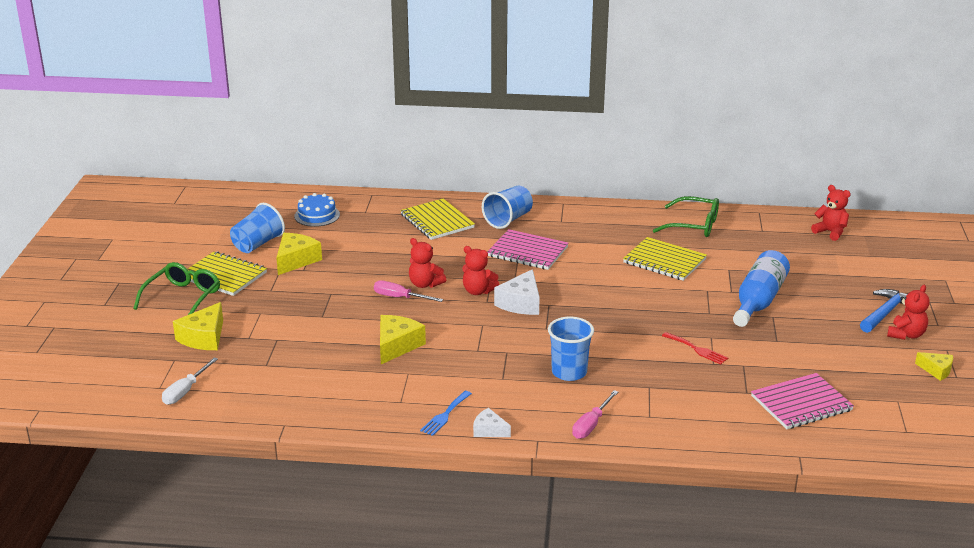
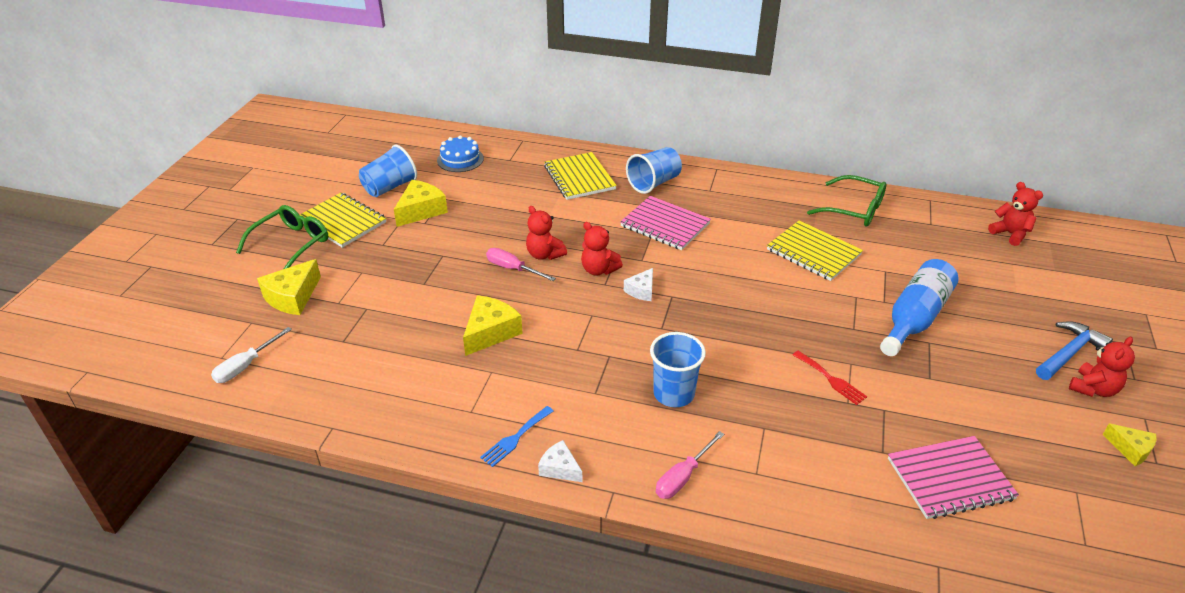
camera: 10 degrees right, 10 degrees up
white cheese [494,269,540,315] -> white cheese [624,268,653,301], size x0.60

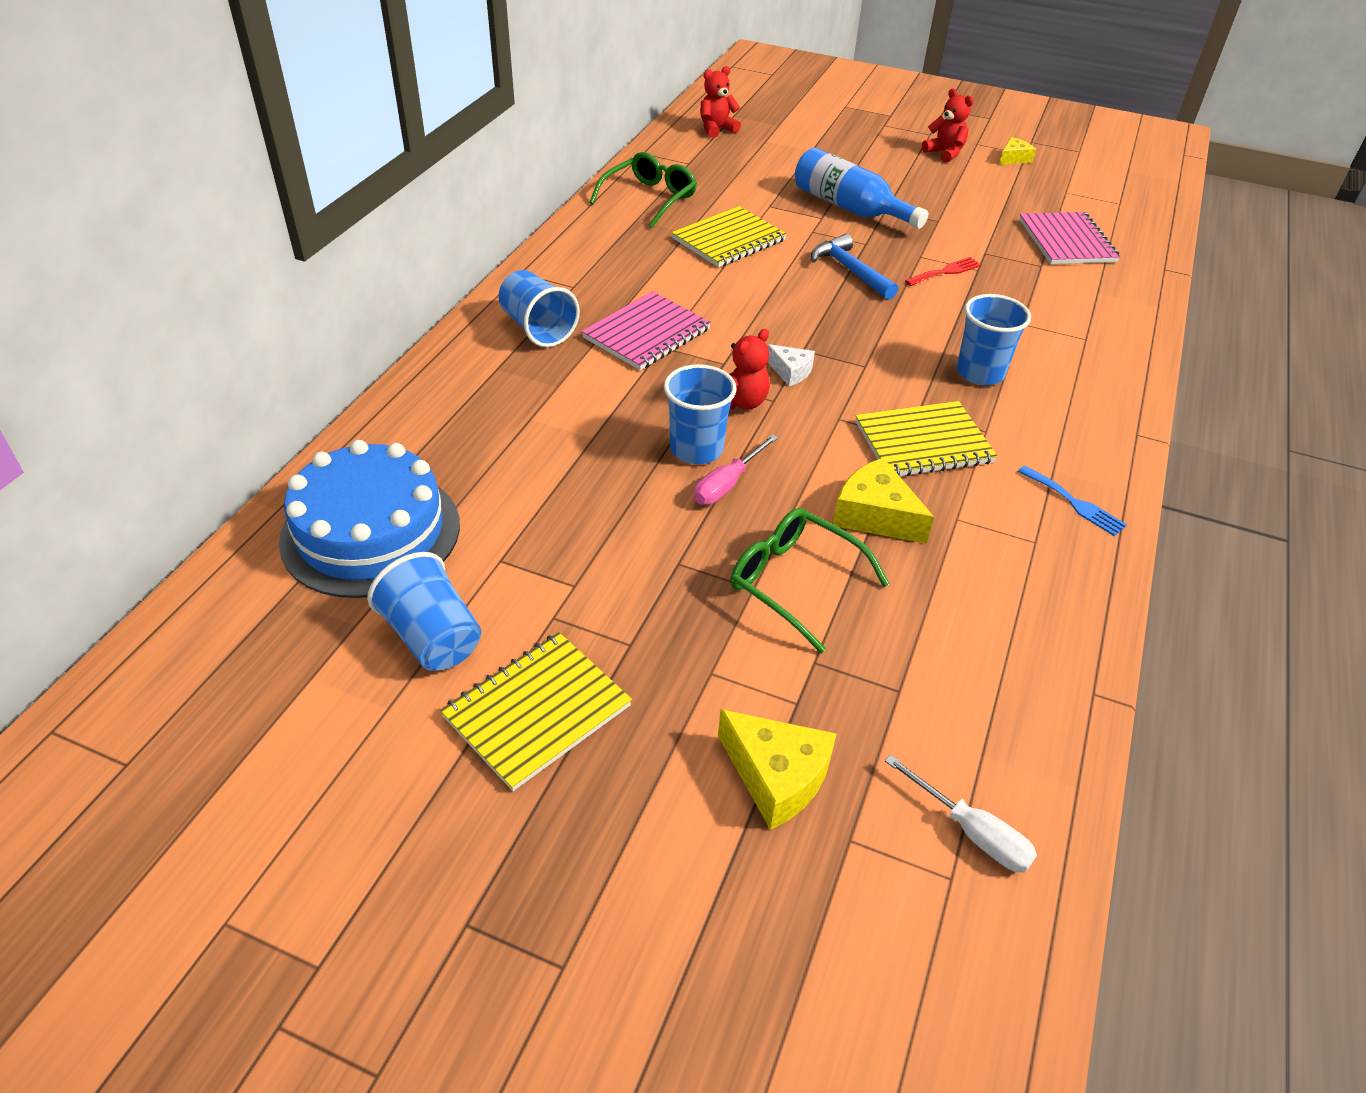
camera: 85 degrees left, 5 degrees up
green glasses [236,205,328,269] -> green glasses moved to [730,508,890,653]
yellow cheese [394,180,448,227] -> none
blue cake [437,135,484,172] -> blue cake [279,440,460,598], size x1.90
red teddy bear [526,206,567,260] -> blue cup [664,364,737,464]
white cheese [538,440,582,482] -> none
yellow notebook [544,152,617,200] -> yellow notebook moved to [855,401,998,476]
pink screwdriver [656,431,724,499] -> none
blue hammer [1036,321,1113,380] -> blue hammer moved to [811,234,898,300]

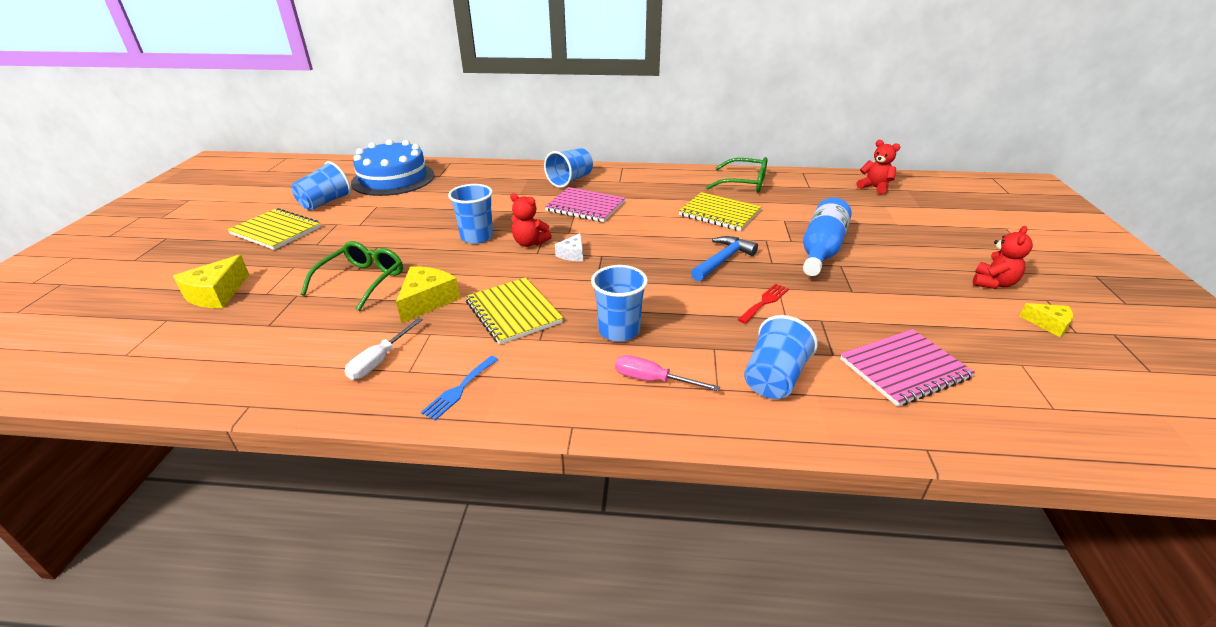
camera: 75 degrees right, 10 degrees down
pink screwdriver [694,434,778,505] -> pink screwdriver moved to [615,355,720,391]
white screwdriver [885,755,1037,872] -> white screwdriver moved to [344,318,423,380]
red fork [905,257,982,286] -> red fork turned 90 degrees counterclockwise [738,284,789,324]
none -> blue cup [744,315,818,399]

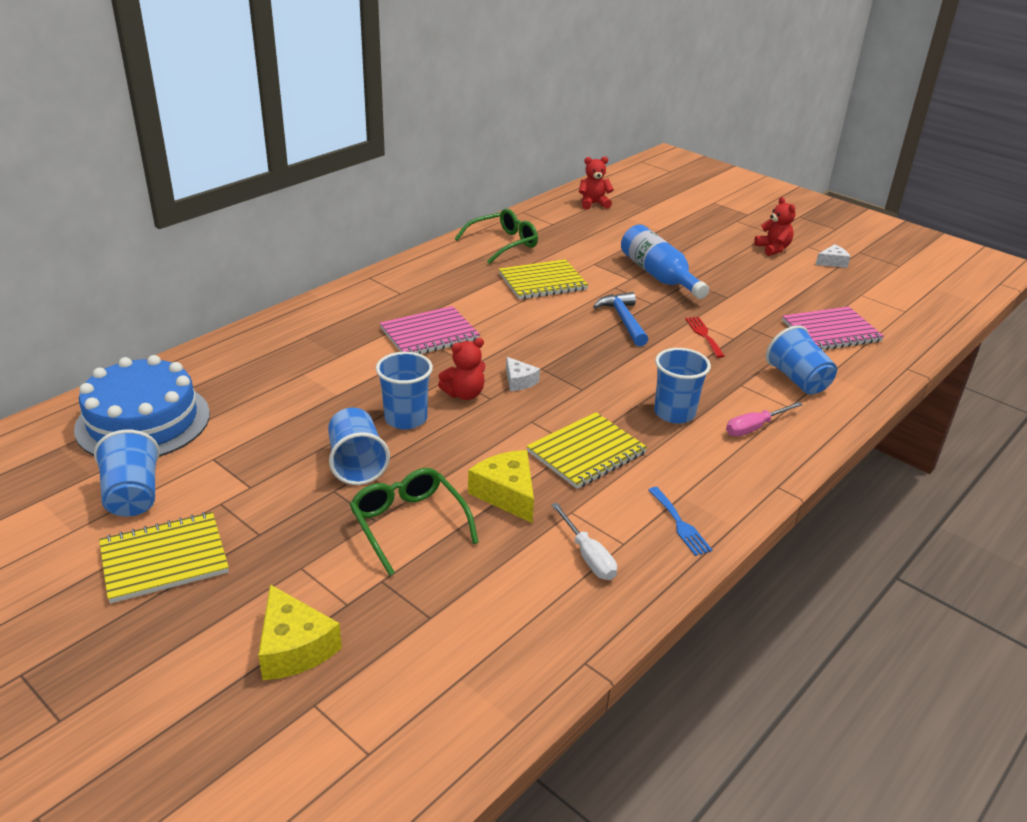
camera: 55 degrees left, 0 degrees up
yellow notebook [465,277,563,345] -> yellow notebook turned 45 degrees counterclockwise [527,412,648,489]
blue cup [544,148,593,188] -> blue cup moved to [328,408,390,485]
pink notebook [840,329,975,407] -> pink notebook turned 60 degrees clockwise [782,307,884,350]
yellow cheese [1019,303,1073,337] -> white cheese [816,244,851,268]

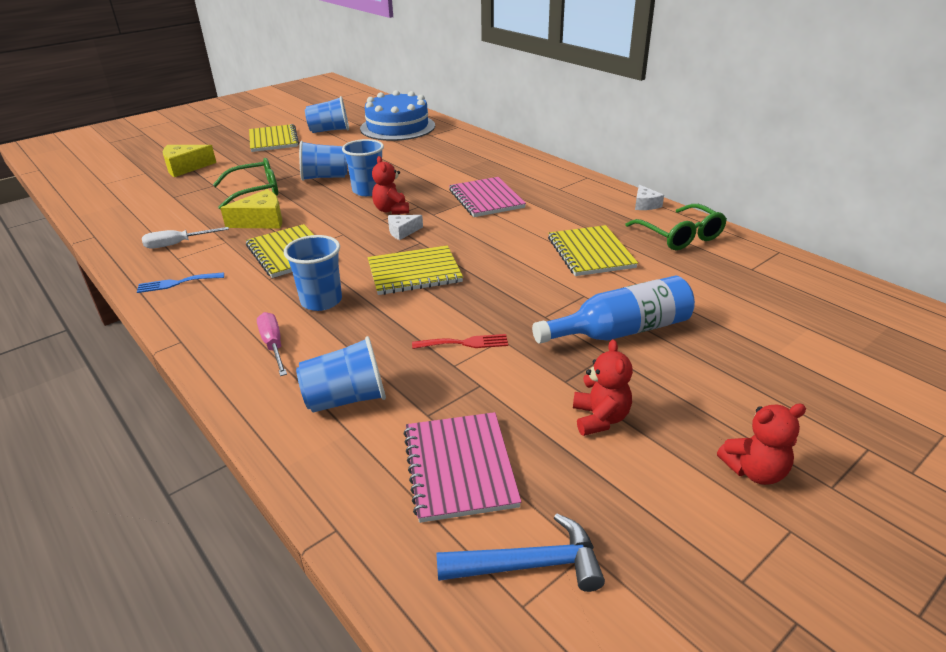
camera: 100 degrees right, 0 degrees up
red teddy bear [579,156,614,209] -> red teddy bear moved to [573,339,633,436]
blue hammer [593,292,648,346] -> blue hammer moved to [436,514,605,592]
white cheese [816,244,851,268] -> white cheese moved to [635,185,664,210]
none -> yellow notebook [368,245,463,295]

